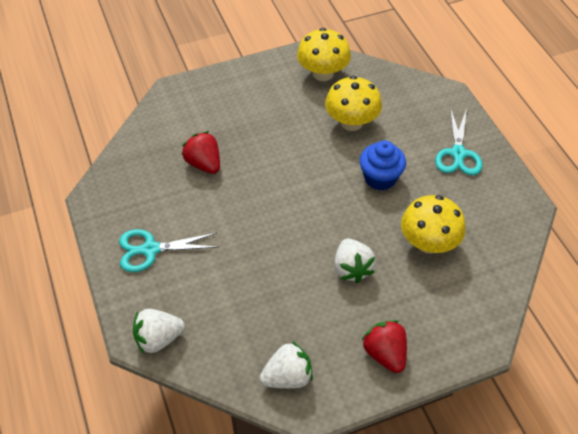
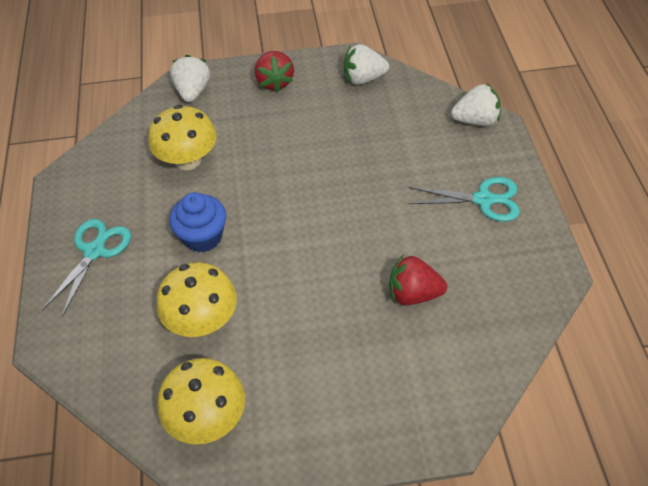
camera: 165 degrees left, 0 degrees up
red strawberry [182,131,220,174] -> red strawberry turned 120 degrees clockwise [389,255,447,305]
white strawberry [334,239,376,283] -> white strawberry moved to [170,55,210,102]

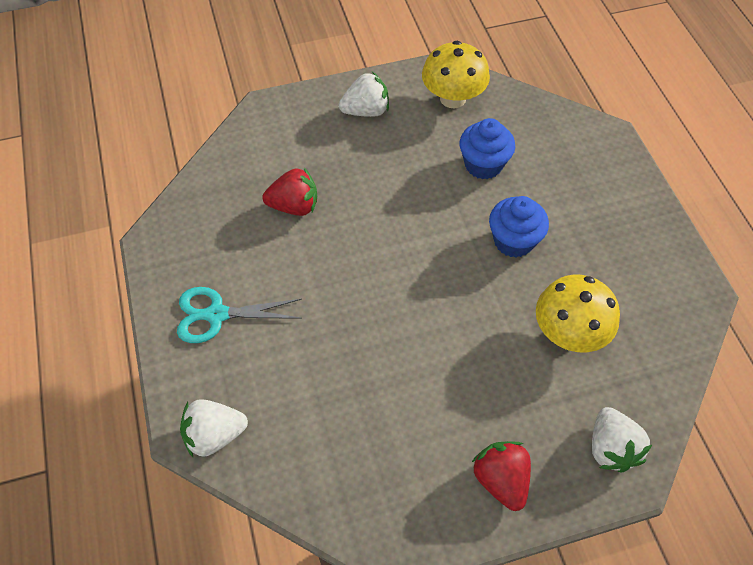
camera: 170 degrees right, 5 degrees up
turquoise scissors [42,219,131,317] -> none
yellow mushroom [157,262,237,337] -> blue cupcake [459,118,515,179]
white strawberry [344,44,389,85] -> white strawberry moved to [339,72,389,117]

